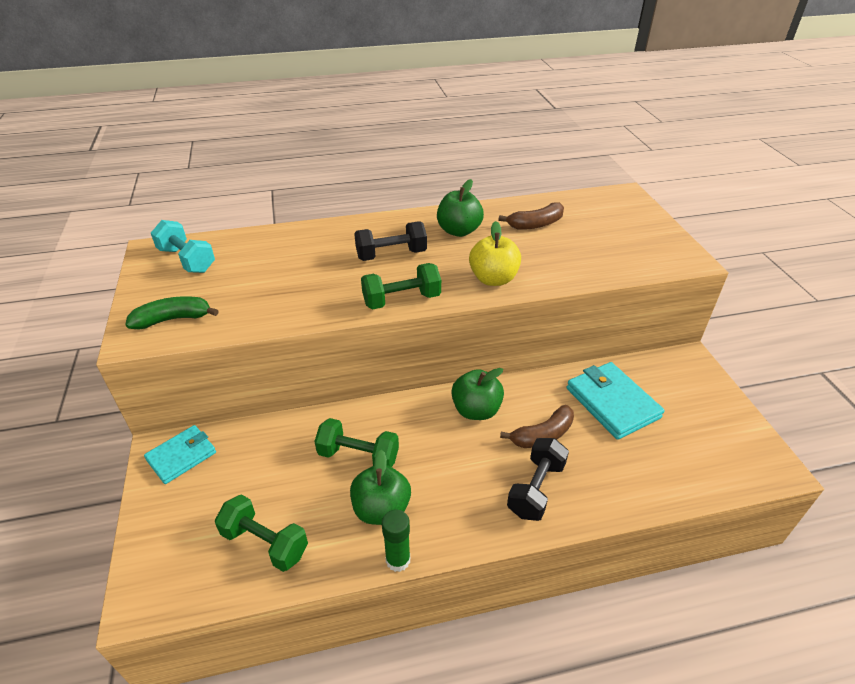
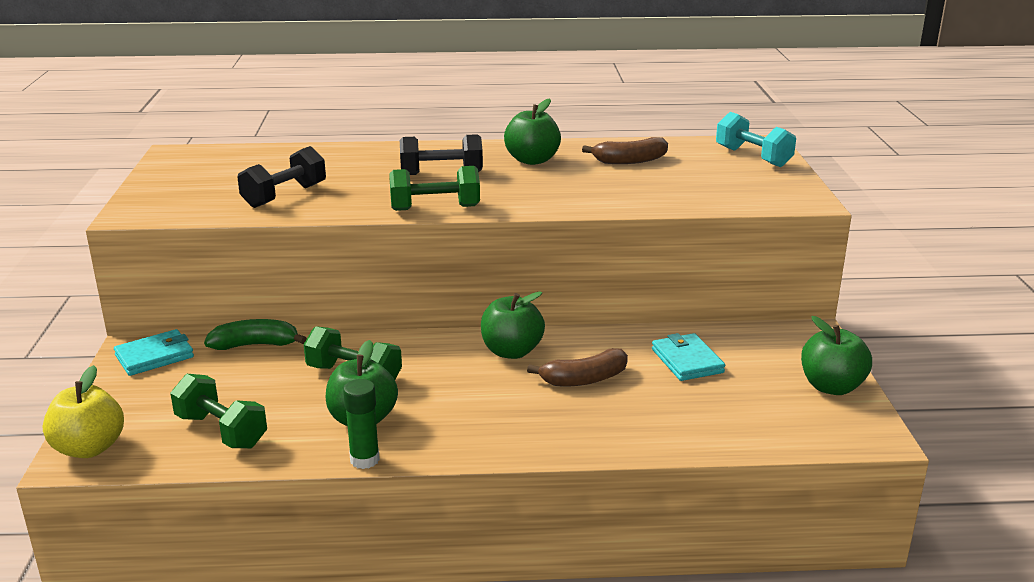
camera: 10 degrees right, 15 degrees down
green banana [125,297,219,329] -> green banana moved to [204,319,307,350]
turquoise dumbbell [151,220,215,273] -> turquoise dumbbell moved to [716,112,796,167]
yellow apple [469,221,521,286] -> yellow apple moved to [43,365,124,458]
black dumbbell [507,438,569,521] -> black dumbbell moved to [237,146,326,208]
turquoise wallet [567,362,665,440] -> turquoise wallet [652,333,725,381], size x0.66
none -> green apple [801,316,872,395]

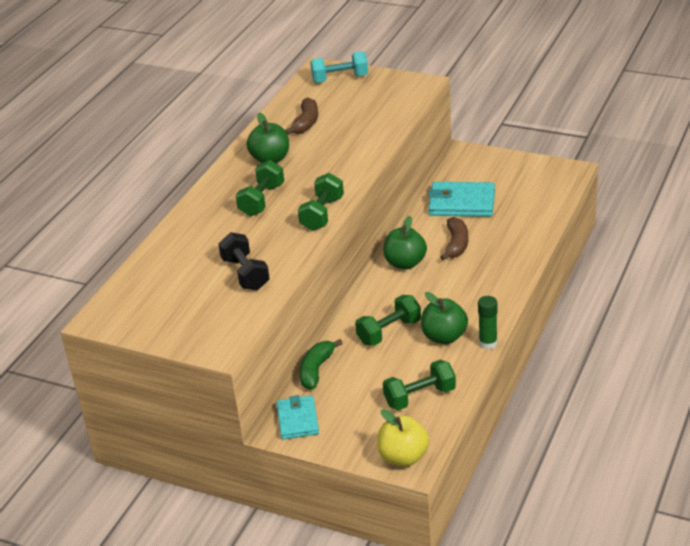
camera: 60 degrees left, 10 degrees up
black dumbbell [400,134,483,175] -> green dumbbell [236,160,284,216]
turquoise wallet [652,333,725,381] -> turquoise wallet [428,182,495,217], size x1.52
green apple [801,316,872,395] -> none

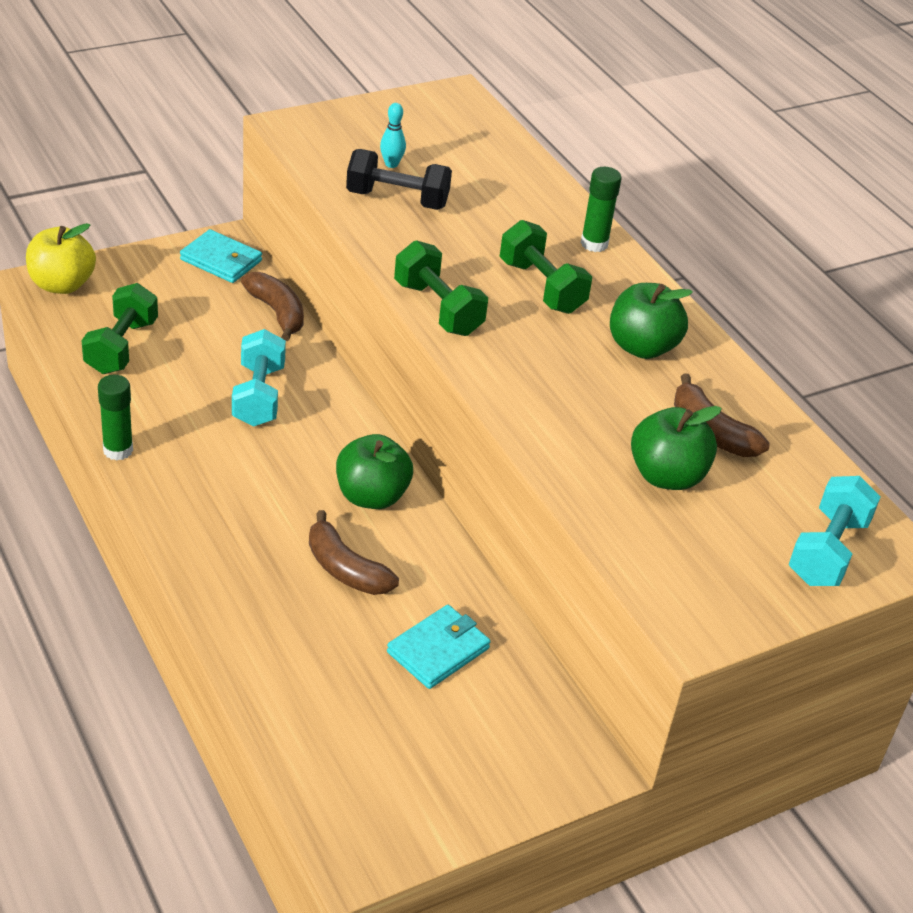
camera: 120 degrees right, 5 degrees up
green banana [300,339,343,389] -> brown banana [241,272,304,341]
green dumbbell [355,295,421,346] -> turquoise dumbbell [232,329,286,427]
green apple [421,292,468,344] -> green apple moved to [631,406,722,490]
turquoise wallet [428,182,495,217] -> turquoise wallet [387,605,491,689], size x0.66
none -> turquoise bowling pin [380,103,406,168]
none -> green glue stick [581,167,622,252]

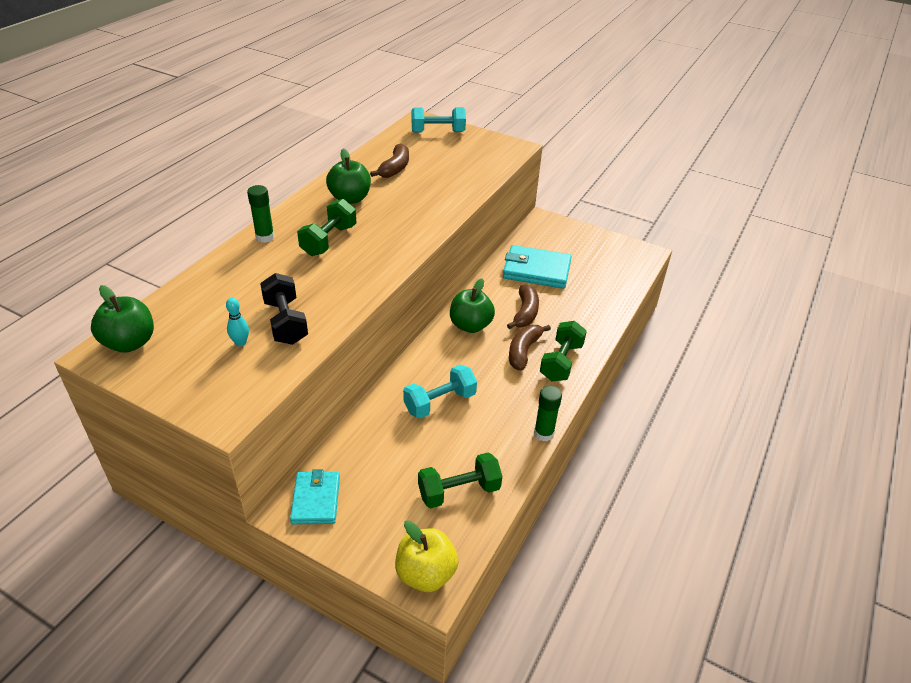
camera: 120 degrees left, 0 degrees up
brown banana [241,272,304,341] -> brown banana moved to [509,325,551,370]
turquoise wallet [387,605,491,689] -> turquoise wallet [503,245,572,289], size x1.52
green dumbbell [394,240,488,336] -> green dumbbell moved to [540,321,587,381]
green apple [631,406,722,490] -> green apple moved to [91,285,154,352]

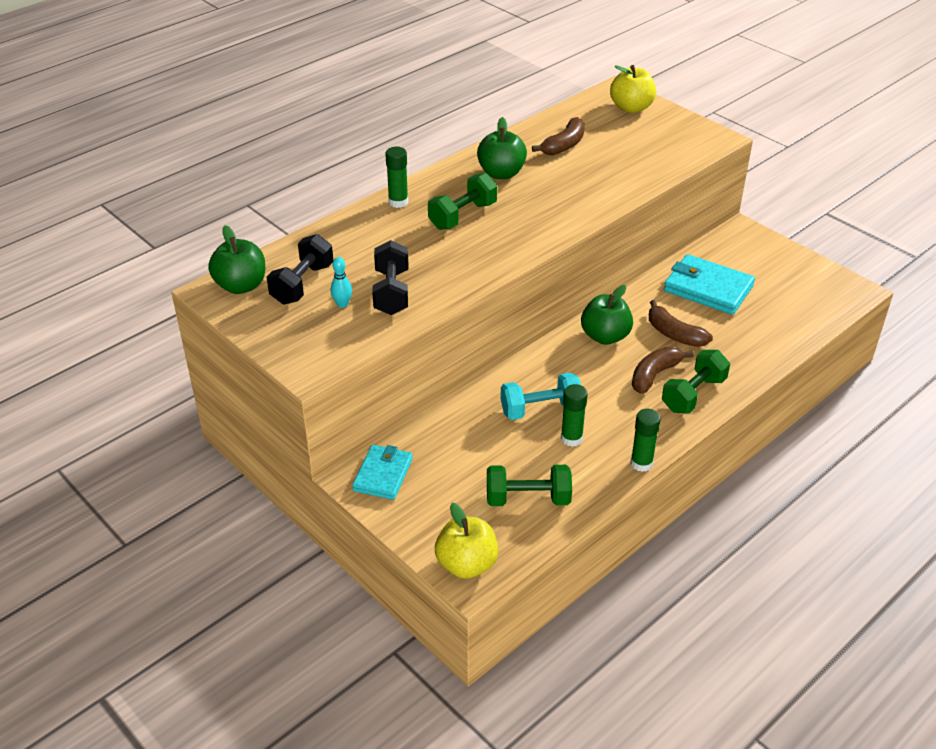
camera: 20 degrees right, 0 degrees up
turquoise dumbbell [411,107,466,132] -> yellow apple [610,65,656,113]
brown banana [507,284,539,329] -> brown banana turned 105 degrees clockwise [649,300,713,347]
none -> black dumbbell [267,234,333,305]
none -> green glue stick [561,384,588,447]

